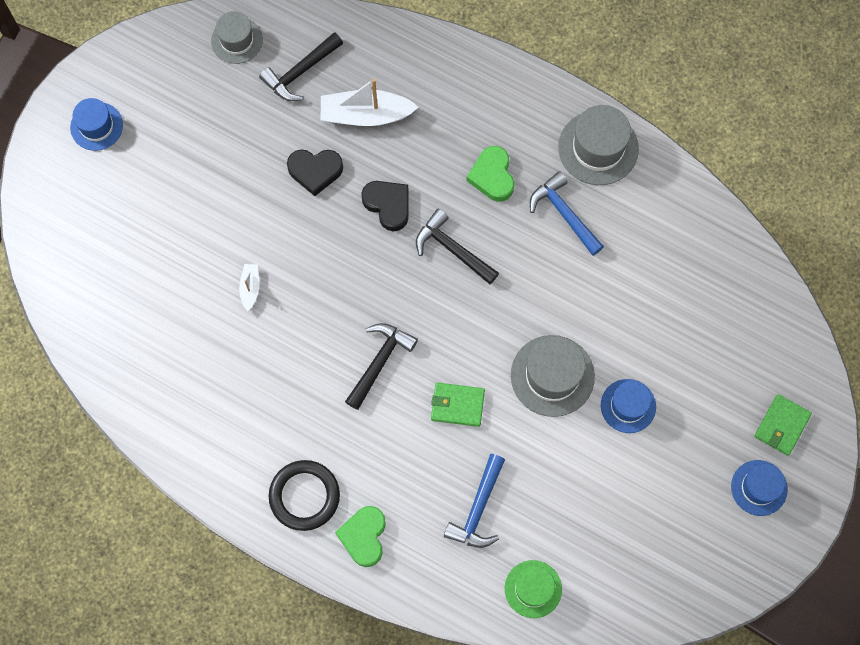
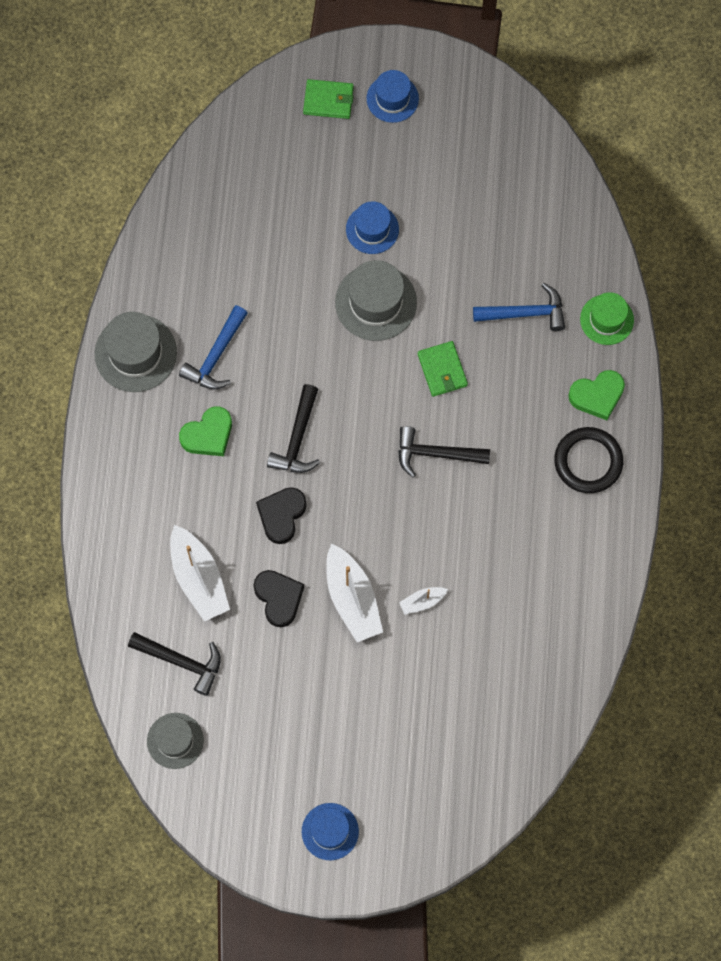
camera: 115 degrees left, 0 degrees up
green hat [505,560,562,618] -> green hat moved to [580,292,634,345]
none -> white boat [326,544,383,642]

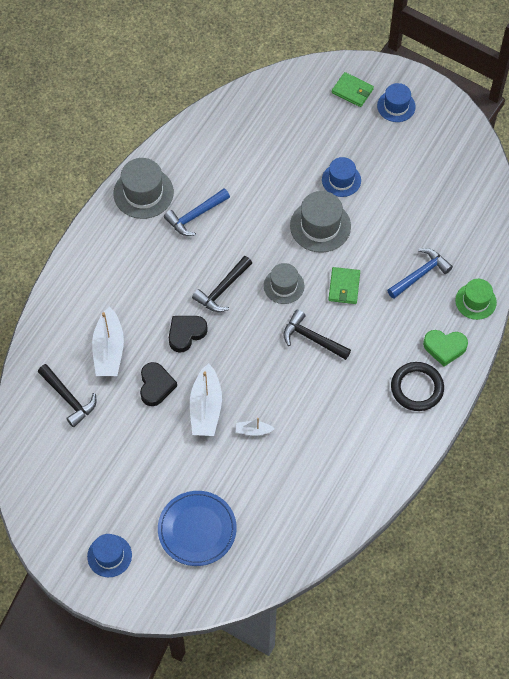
camera: 25 degrees right, 10 degrees down
grey hat [147,713,204,769] -> grey hat moved to [264,263,304,304]
green heart [179,406,232,456] -> none
blue hammer [473,283,565,331] -> blue hammer turned 60 degrees counterclockwise [387,248,453,299]
none -> blue plate [158,491,237,566]

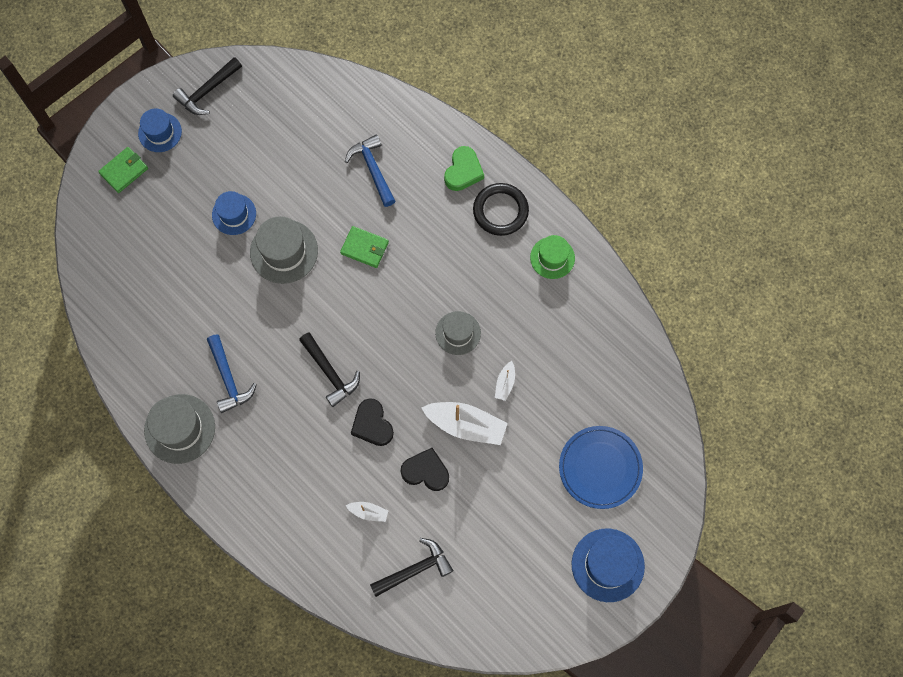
camera: 75 degrees left, 10 degrees up
blue hat [87,534,132,577] -> blue hat [572,528,645,602], size x1.52
white boat [92,306,124,376] -> white boat [346,502,388,522], size x0.49
grey hat [264,263,304,304] -> grey hat moved to [435,311,481,355]
black hammer [283,309,351,360] -> black hammer moved to [173,57,242,115]
green hat [455,279,497,320] -> green hat moved to [530,235,575,279]

